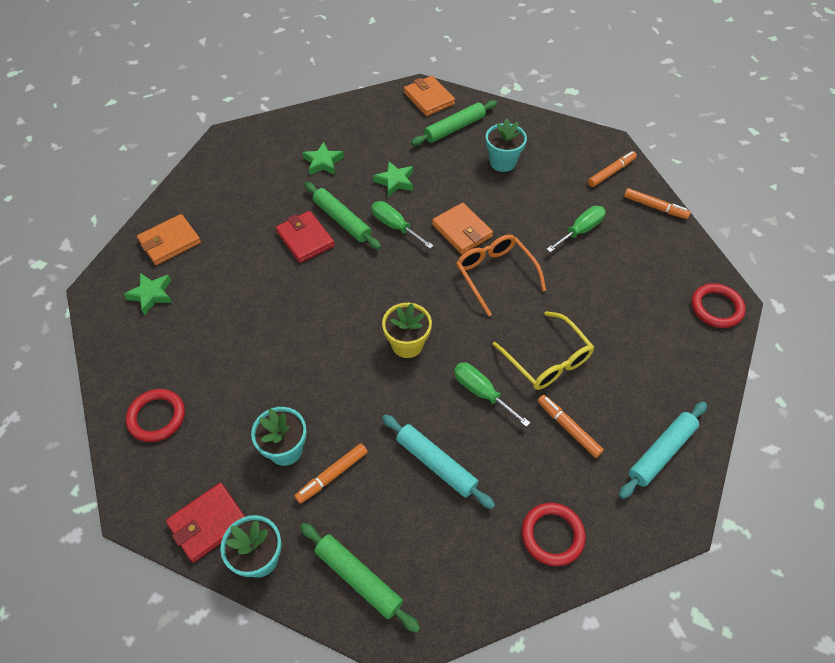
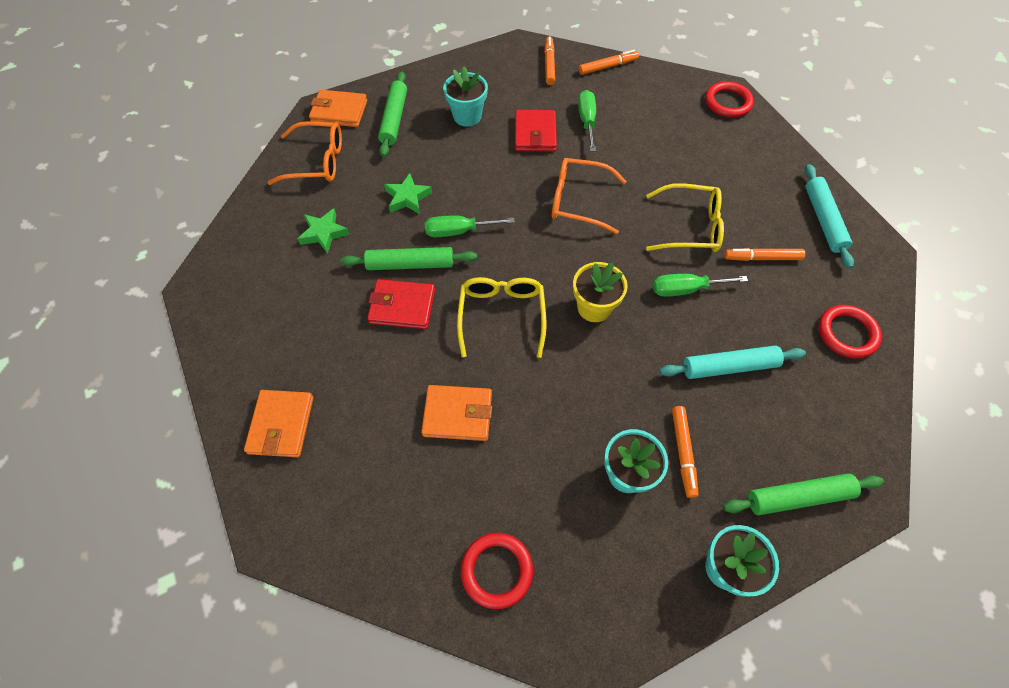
camera: 50 degrees left, 5 degrees up
green star [123,273,172,315] -> none
red wallet [166,483,245,563] -> red wallet moved to [515,110,557,152]
orange wallet [432,203,493,254] -> orange wallet moved to [421,385,492,441]
none -> orange glasses [268,121,342,185]
none -> yellow glasses [457,277,547,358]

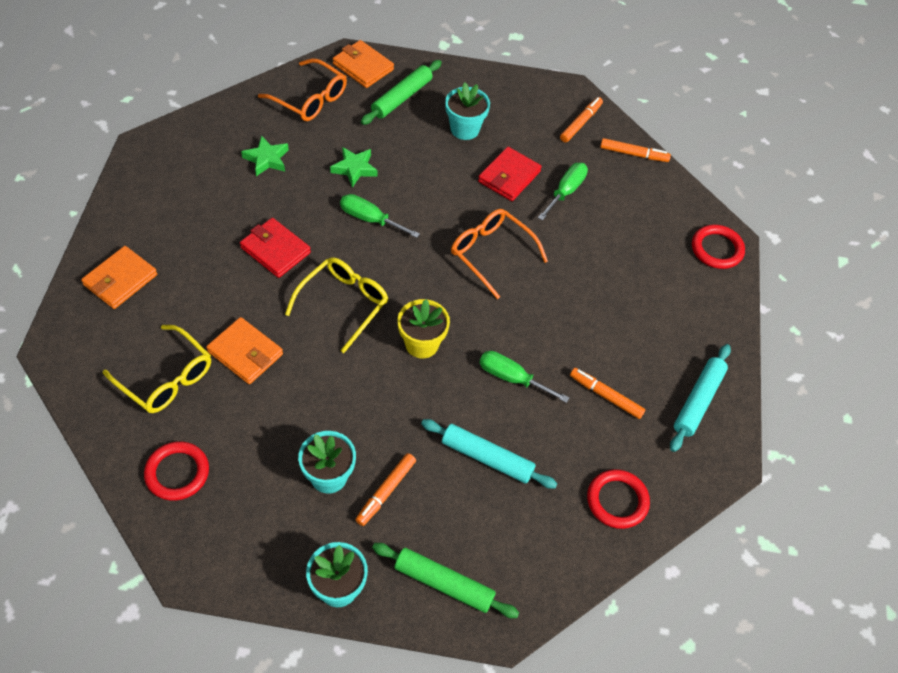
camera: 30 degrees right, 5 degrees down
green rolling pin [340,247,477,270] -> none
yellow glasses [646,183,724,252] -> yellow glasses moved to [103,325,211,413]

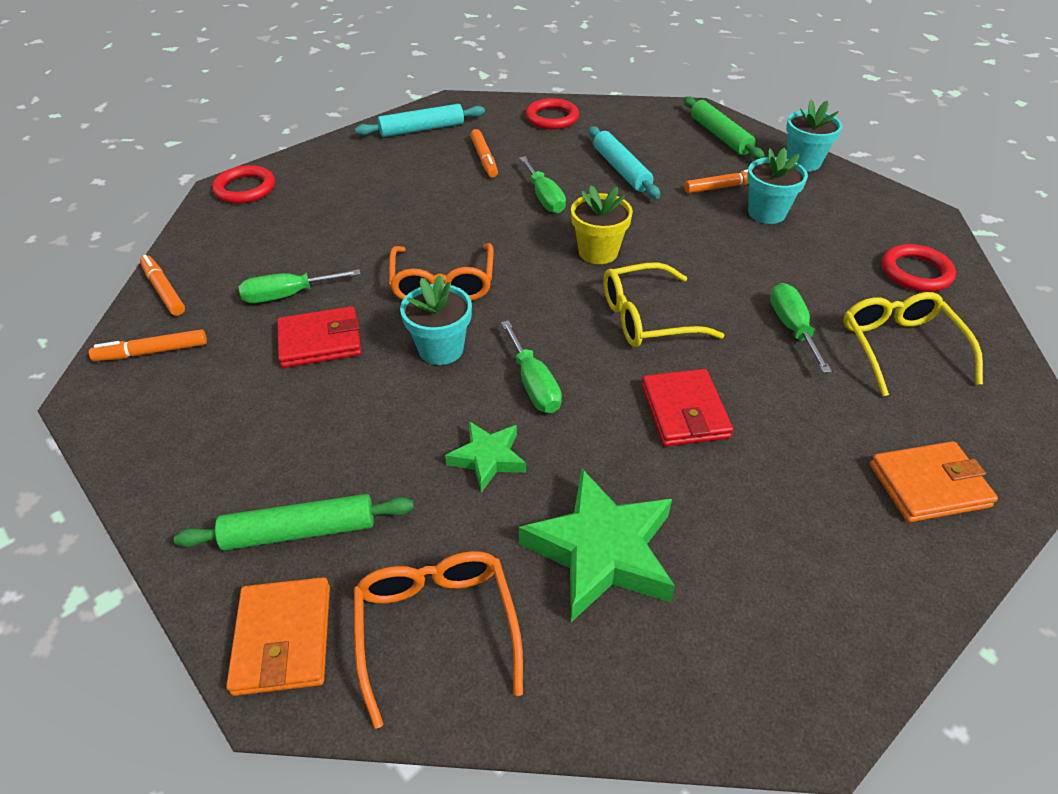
camera: 135 degrees left, 10 degrees down
orange wallet [206,317,283,384] -> green screwdriver [770,283,832,373]
green star [241,135,289,176] -> green star [519,469,675,622], size x1.79
turquoise flower pot [445,83,490,140] -> turquoise flower pot moved to [400,275,472,365]

